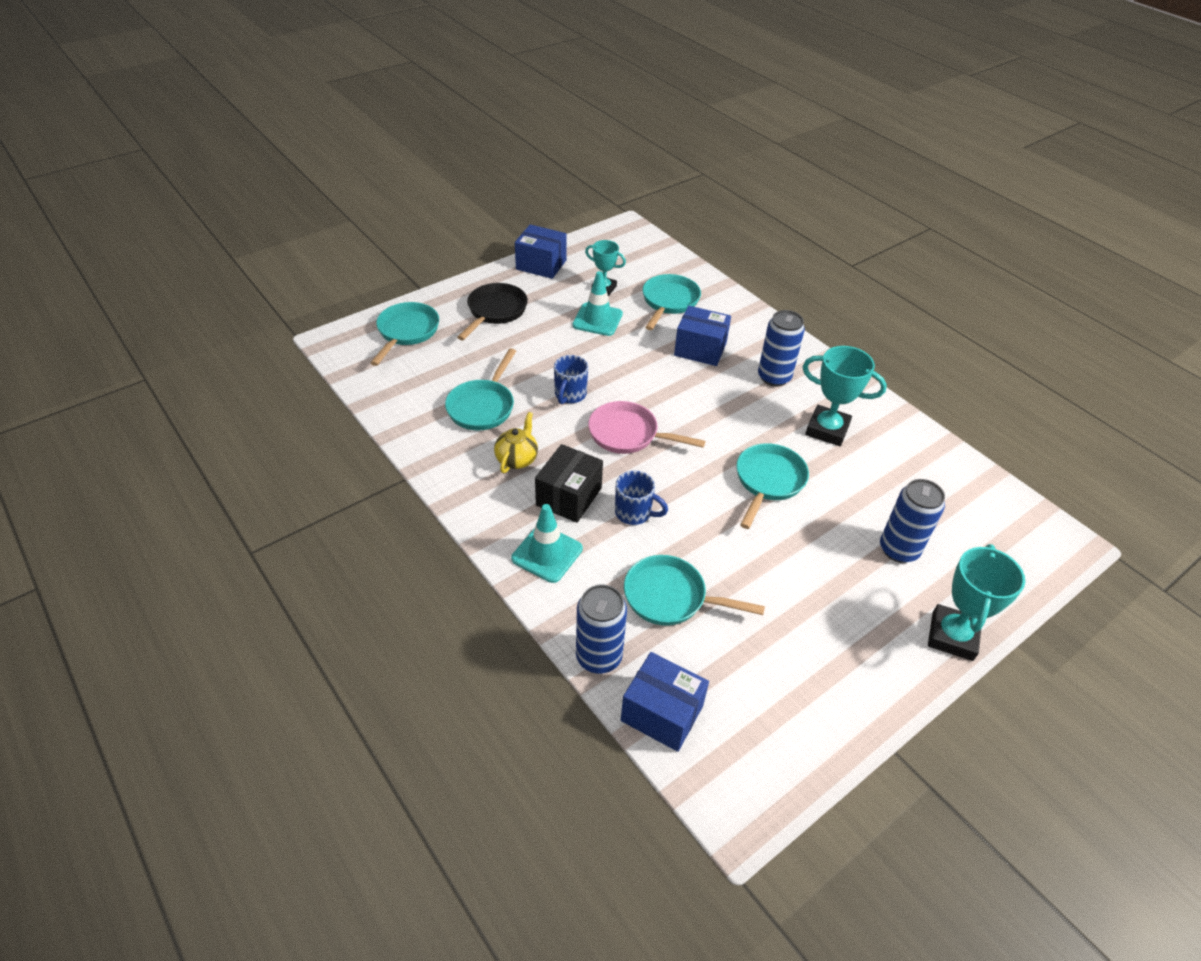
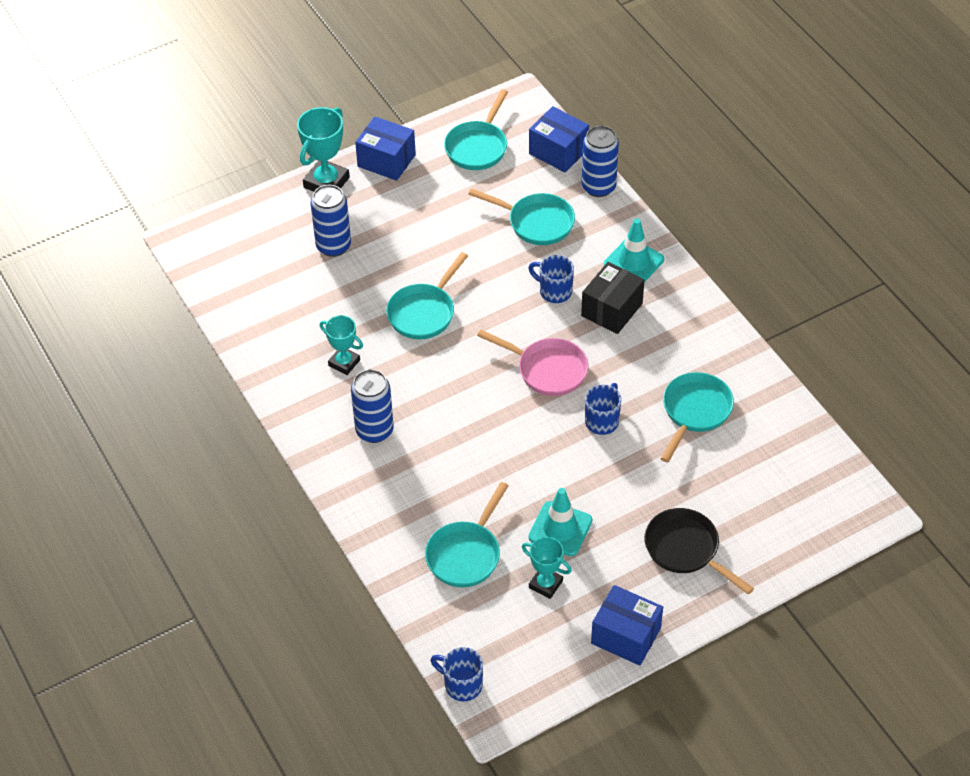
camera: 170 degrees left, 5 degrees up
turquoise pan [371,302,439,366] -> turquoise pan moved to [444,89,508,170]
black pan [457,283,528,340] -> black pan turned 105 degrees clockwise [644,508,754,595]
yellow teapot [494,412,538,473] -> none
blue box [674,306,731,366] -> blue box moved to [355,117,416,181]
turquoise trophy [802,346,887,446] -> turquoise trophy [320,315,363,375], size x0.63
none -> blue mug [430,647,483,701]

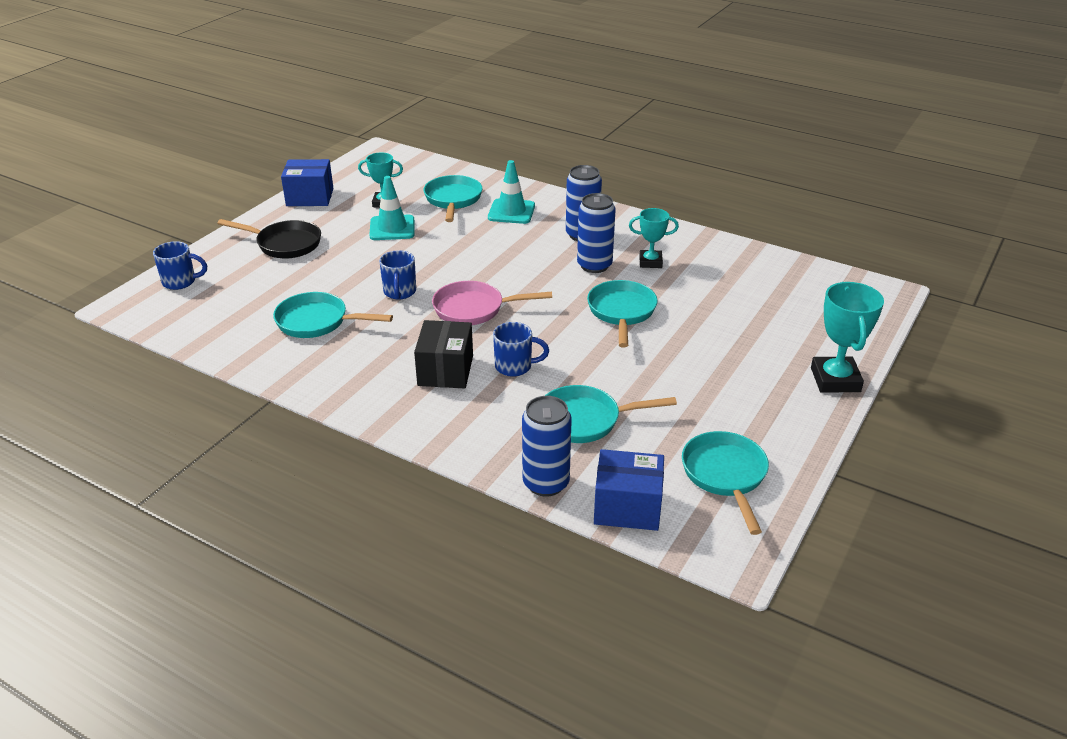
camera: 150 degrees right, 15 degrees down
blue can [311,185,351,257] -> blue can moved to [577,193,616,273]
blue box [355,117,416,181] -> none
blue mug [430,647,483,701] -> blue mug moved to [153,241,207,290]
turquoise traffic cone [604,219,664,282] -> turquoise traffic cone moved to [488,160,535,224]
turquoise pan [660,372,734,462] -> turquoise pan turned 105 degrees clockwise [273,292,393,338]

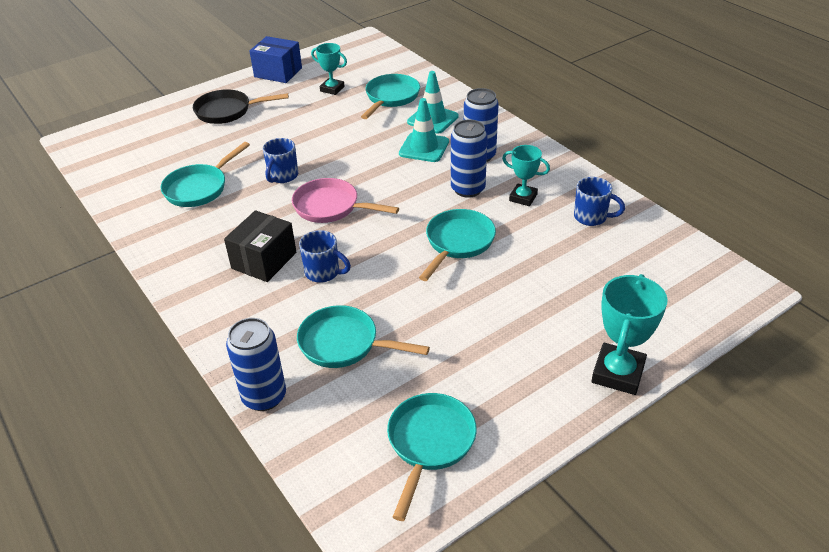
camera: 25 degrees right, 5 degrees up
blue mug [153,241,207,290] -> blue mug moved to [574,177,625,226]
black pan [217,219,321,258] -> black pan turned 135 degrees clockwise [193,89,289,124]
turquoise pan [273,292,393,338] -> turquoise pan turned 90 degrees counterclockwise [161,142,250,207]
turquoise traffic cone [369,176,414,240] -> turquoise traffic cone moved to [399,98,449,162]
blue box [594,449,664,531] -> none

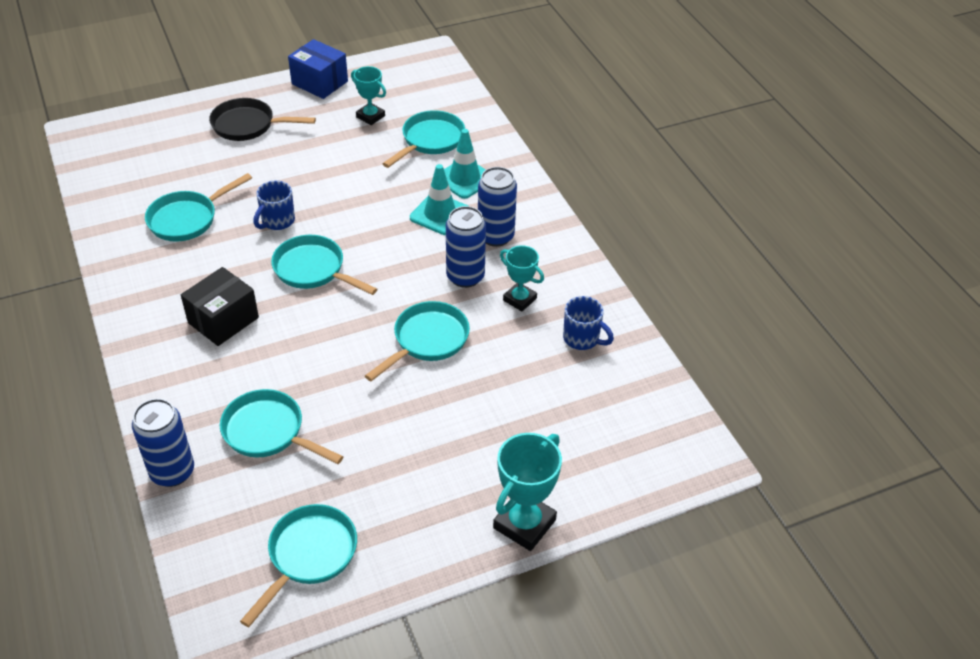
camera: 10 degrees right, 5 degrees up
pink pan [292,178,399,223] -> turquoise pan [271,235,377,295]
blue mug [299,230,351,283] -> none

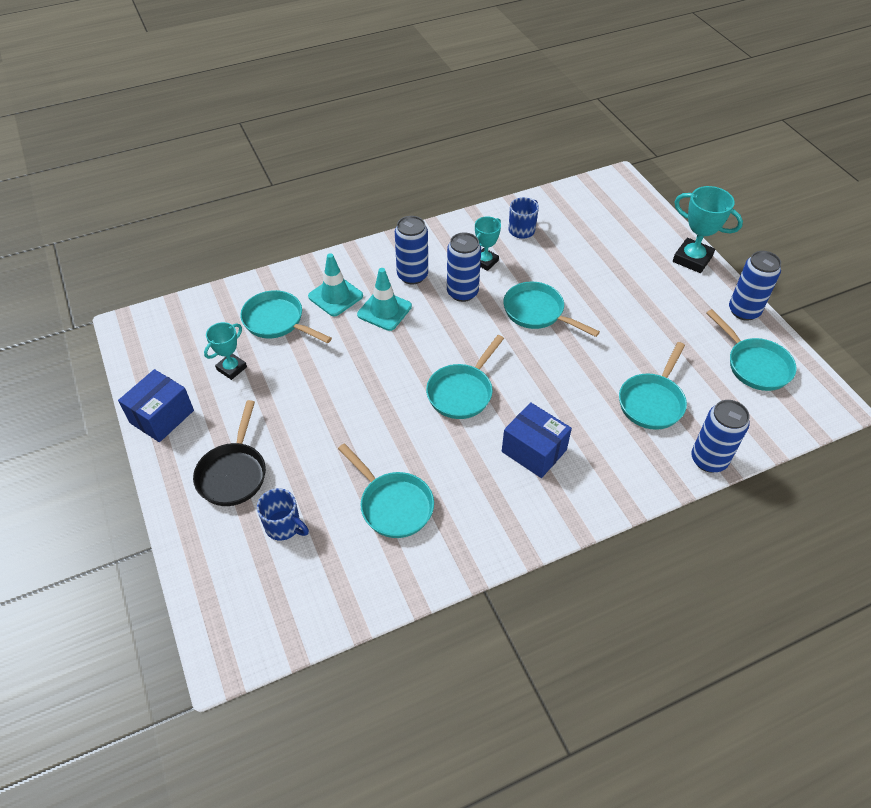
camera: 90 degrees left, 5 degrees up
black box [181,267,259,346] -> blue box [502,402,572,478]
turquoise pan [240,504,357,627] -> turquoise pan turned 150 degrees counterclockwise [706,309,797,391]
blue mug [254,180,295,230] -> blue mug moved to [257,488,309,540]
none -> blue can [729,251,781,321]

